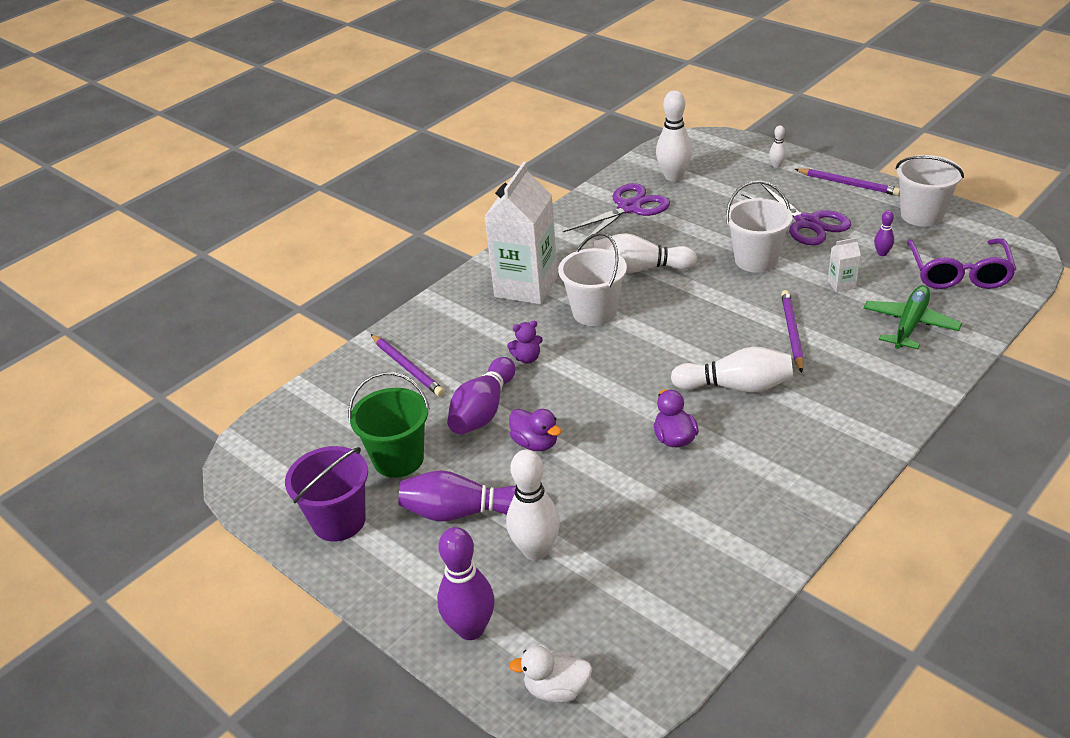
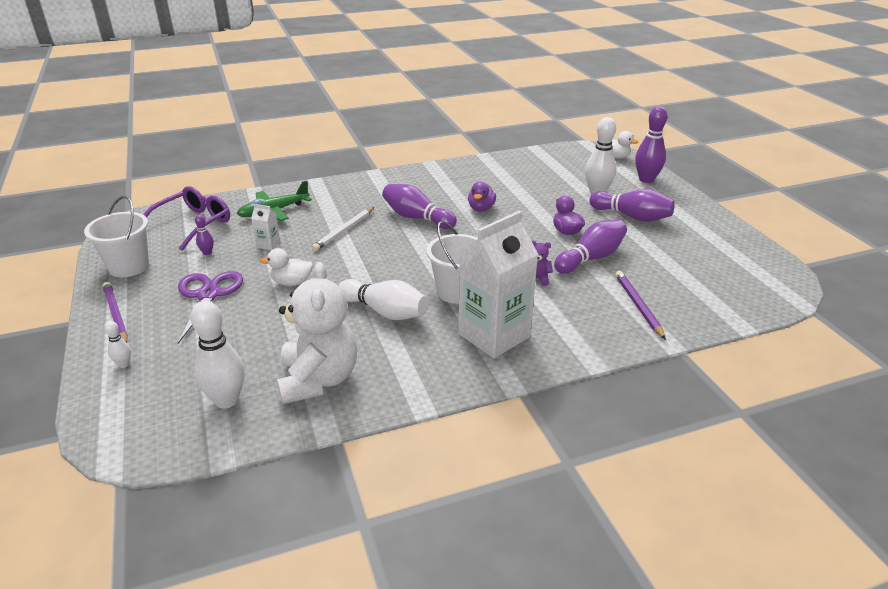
camera: 155 degrees left, 5 degrees down
purple bucket [285,446,368,542] -> none
green bucket [348,372,430,478] -> none
purple scissors [563,183,670,237] -> white teddy bear [277,262,357,404]
white bowling pin [671,347,793,393] -> purple bowling pin [382,184,457,229]
white bucket [726,181,793,273] -> white duck [260,248,313,286]
purple pencil [781,290,804,373] -> white pencil [312,207,374,251]

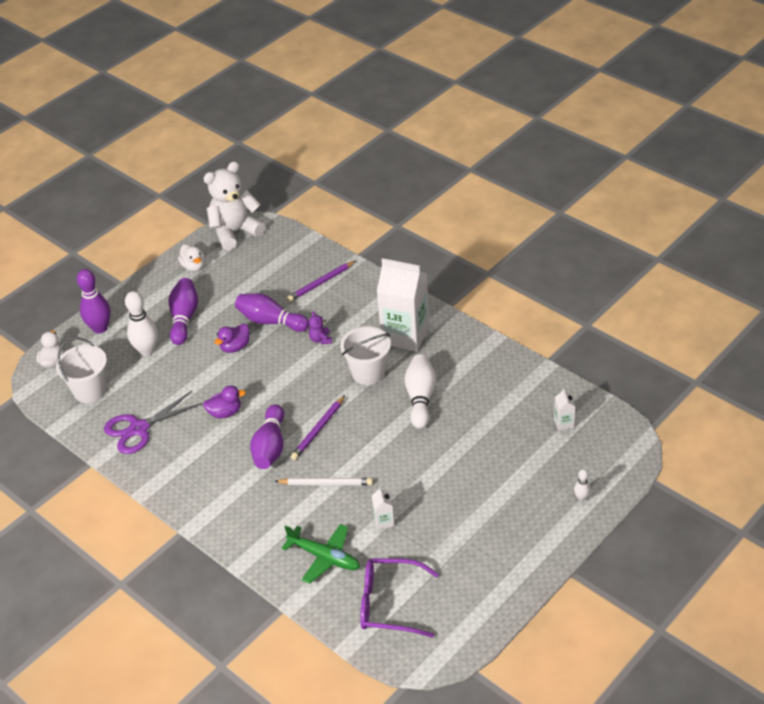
camera: 115 degrees left, 10 degrees up
white bucket [84,196,149,277] -> white bucket moved to [56,337,107,403]
purple pencil [103,282,128,342] -> purple pencil moved to [291,395,345,460]
purple scissors [177,271,243,344] -> purple scissors moved to [104,391,203,454]
white bowling pin [191,301,245,408] -> white carton [554,388,575,431]
purple bowling pin [195,215,214,255] -> none
white duck [260,248,313,286] -> white duck moved to [178,244,205,271]
white teddy bear [277,262,357,404] -> white teddy bear moved to [203,161,265,250]

